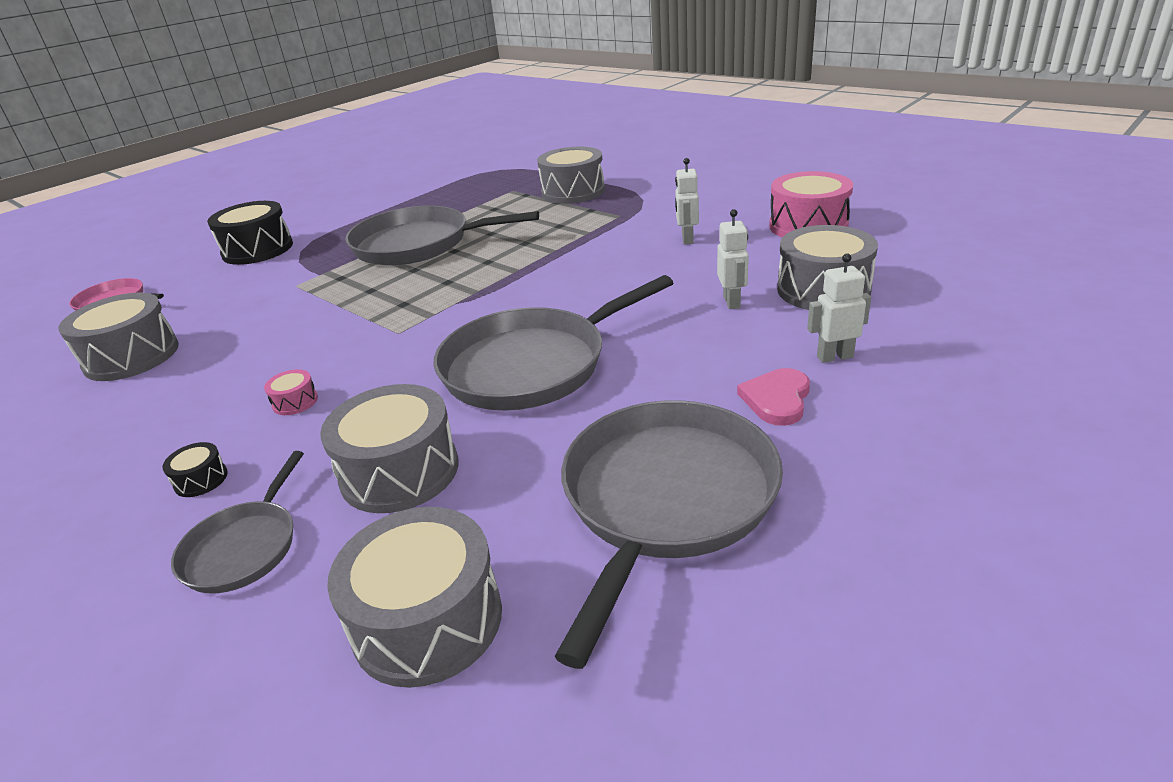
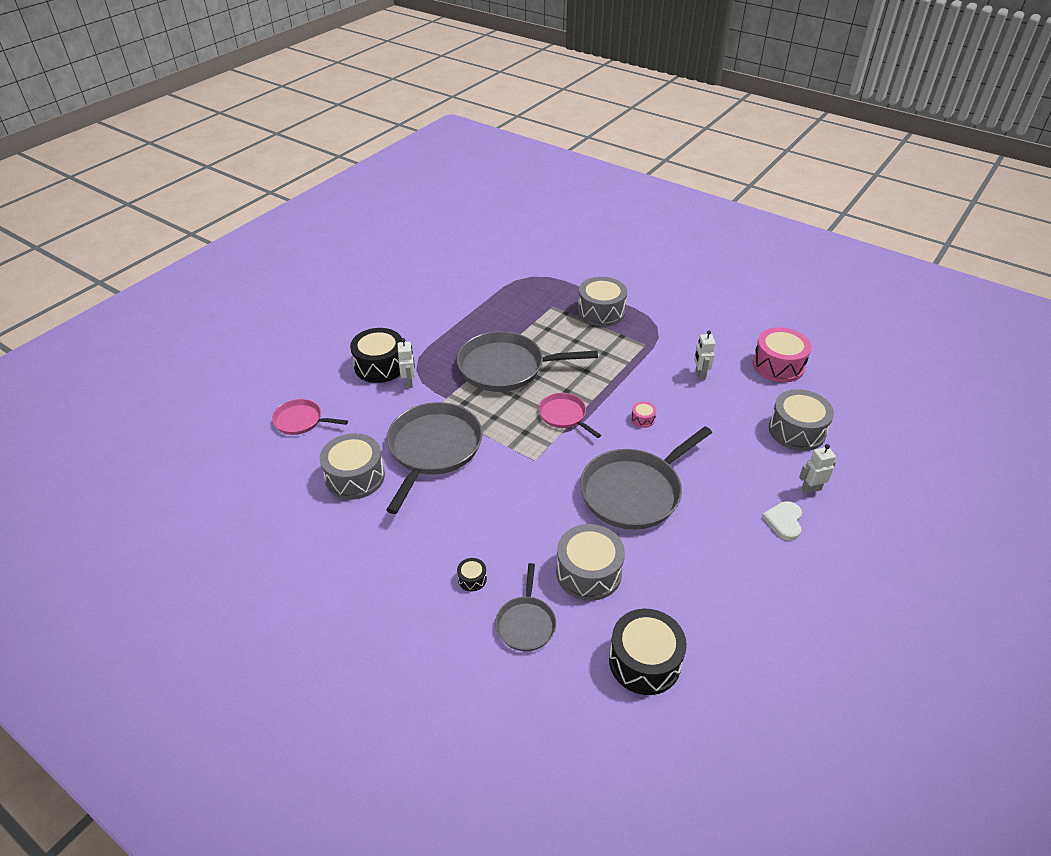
camera: 10 degrees left, 10 degrees up
pink drum [264,369,318,415] -> pink drum moved to [631,401,656,428]
grey drum [327,507,502,688] -> black drum [609,609,687,695]
grey pan [554,400,783,669] -> grey pan moved to [386,402,483,514]
white robot [717,209,749,309] -> white robot moved to [397,338,415,388]
pink heart [737,368,810,426] -> white heart [762,501,802,541]
none -> pink pan [538,393,601,438]

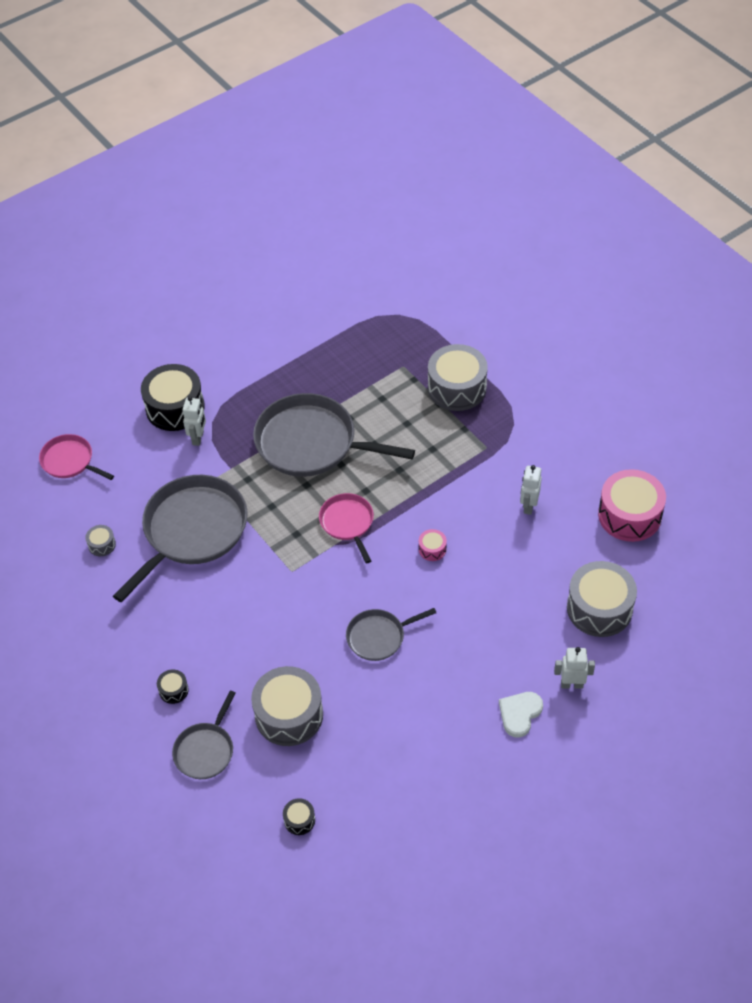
camera: 20 degrees right, 10 degrees up
grey drum [320,433,385,500] -> grey drum [85,525,116,556], size x0.44
grey pan [580,426,712,530] -> grey pan [346,608,436,661], size x0.52
black drum [609,609,687,695] -> black drum [283,798,315,835], size x0.44

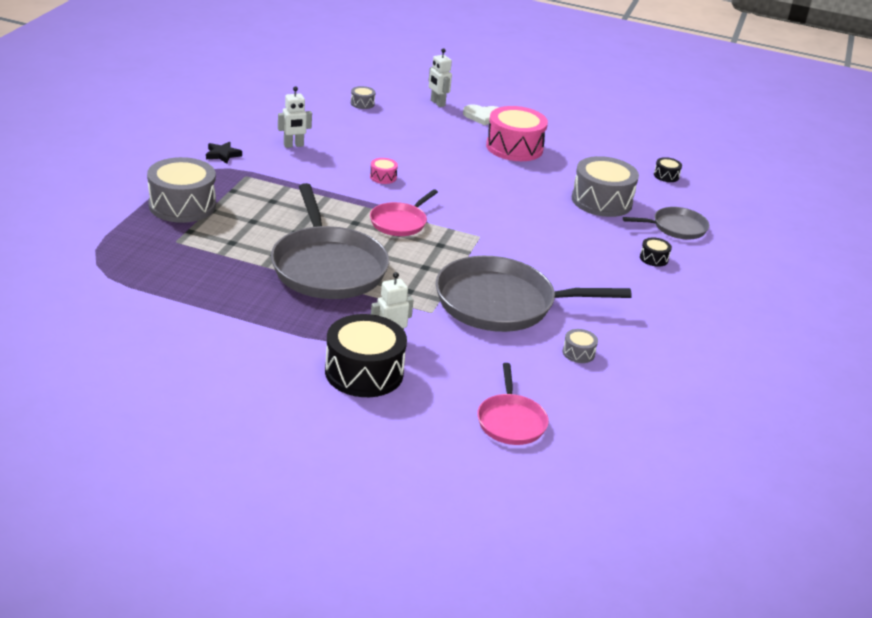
camera: 130 degrees left, 20 degrees down
grey pan [346,608,436,661] -> none
grey drum [567,561,637,637] -> grey drum [351,86,375,109], size x0.44
pink drum [598,469,666,542] -> pink drum moved to [486,106,548,161]
none -> black star [206,142,242,164]

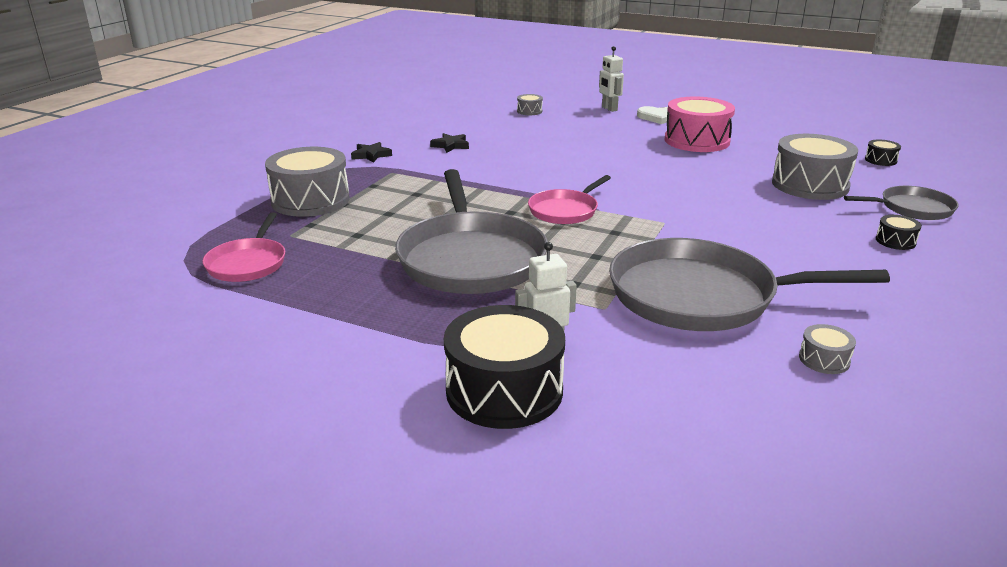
camera: 10 degrees right, 5 degrees down
white robot [278,86,312,148] -> black star [430,133,469,153]
pink drum [370,158,398,184] -> none
pink pan [477,363,549,445] -> pink pan moved to [203,212,285,282]

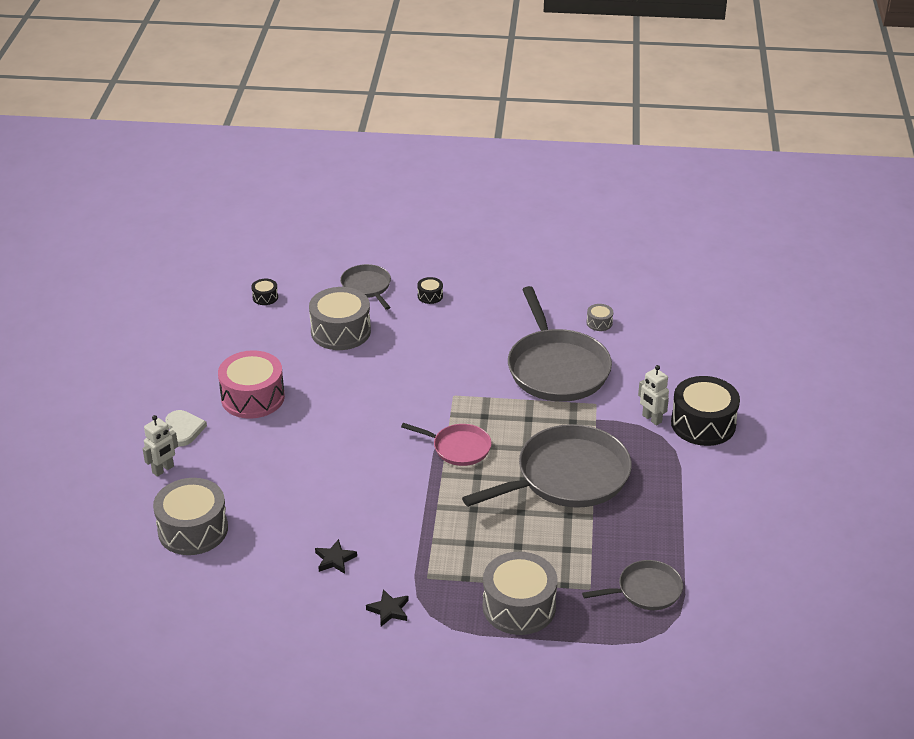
camera: 110 degrees left, 10 degrees up
pink pan [203,212,285,282] -> grey pan [582,560,683,610]
grey drum [517,94,543,115] -> grey drum [153,478,228,555], size x2.28

